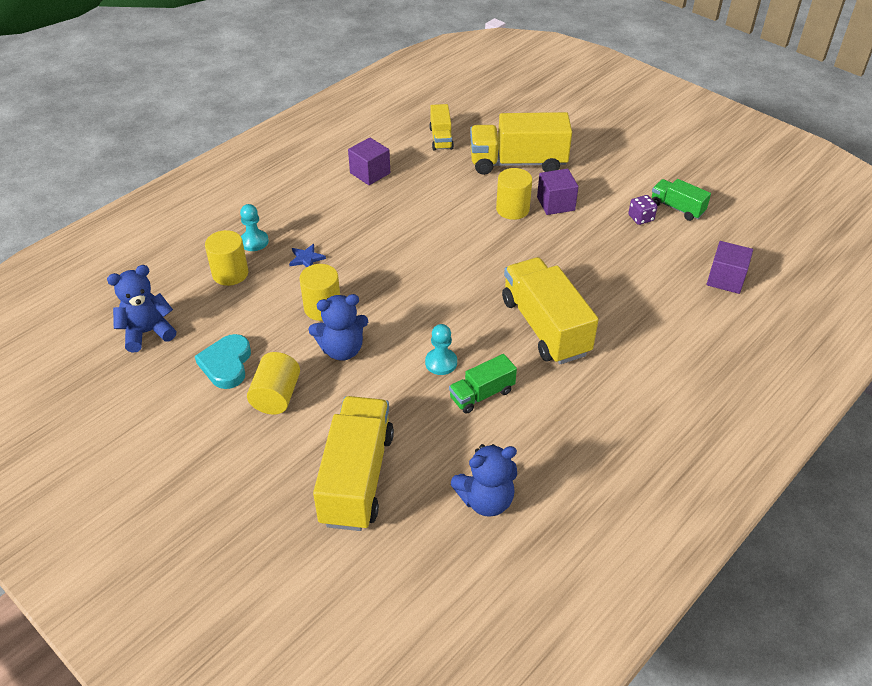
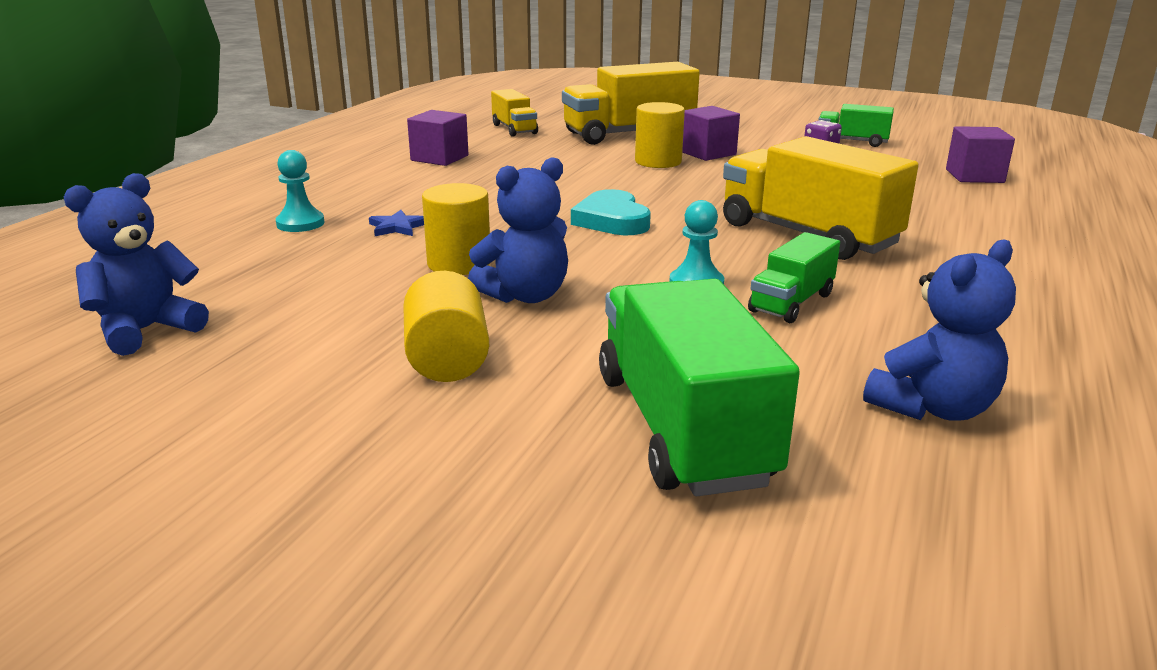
camera: 20 degrees left, 20 degrees down
turquoise heart [195,334,251,389] -> turquoise heart moved to [571,189,651,235]
yellow cylinder [205,230,248,286] -> none
yellow truck [313,396,394,531] -> green truck [599,279,800,496]

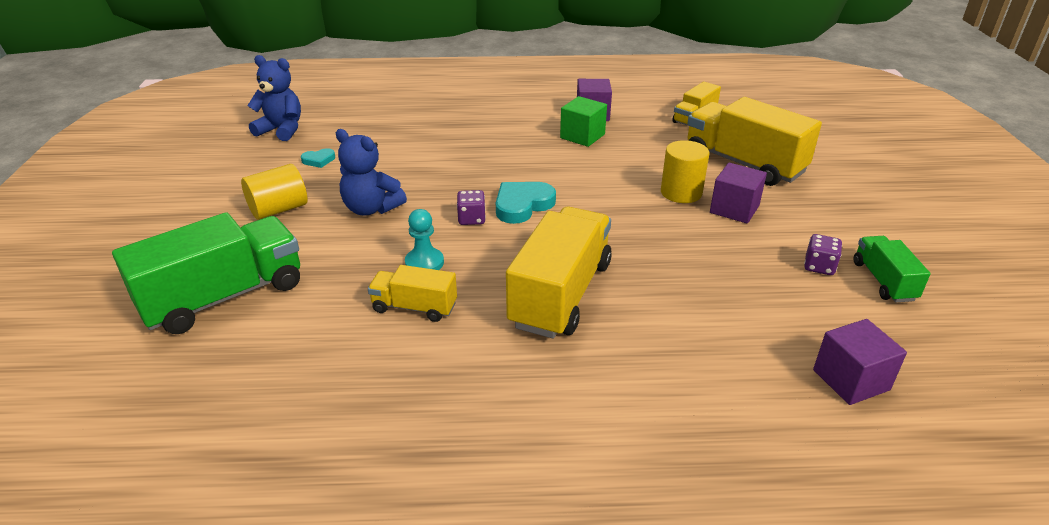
camera: 65 degrees right, 10 degrees up
turquoise pawn [276,150,324,232] -> none
blue star [369,210,424,236] -> none
yellow cylinder [422,183,490,275] -> none
green truck [748,232,840,323] -> yellow truck [368,265,457,322]
blue teddy bear [863,239,1016,421] -> none
none -> turquoise heart [301,148,335,168]
none -> purple dice [457,190,486,225]
none -> green cube [560,96,607,147]

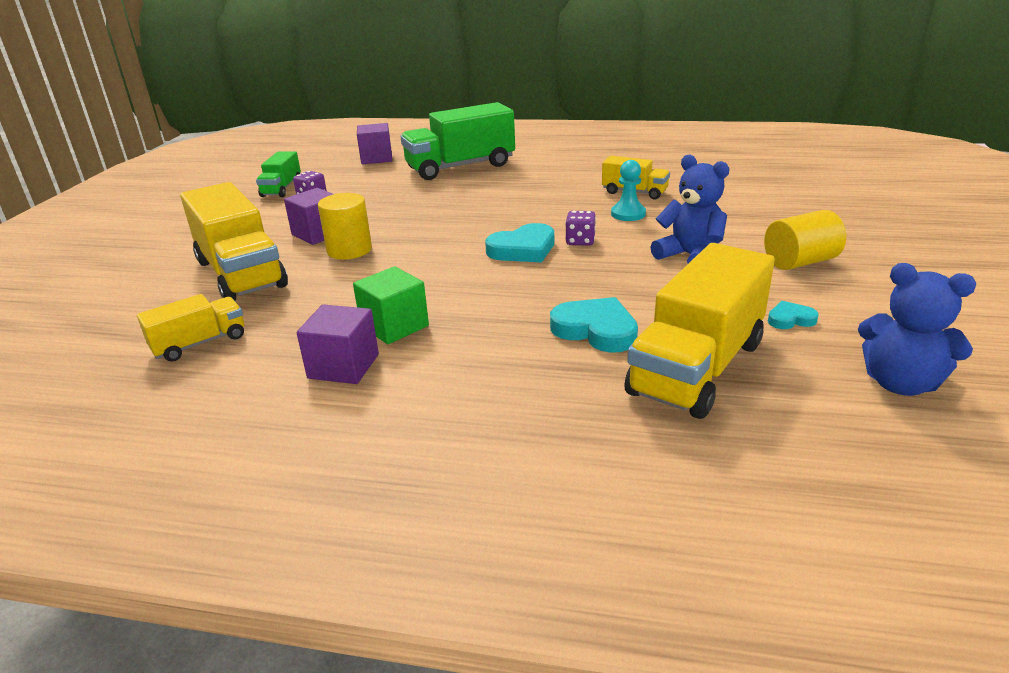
camera: 165 degrees left, 5 degrees down
green truck [112,212,300,334] -> green truck moved to [401,102,515,180]
yellow truck [506,207,612,339] -> yellow truck moved to [624,243,775,419]
none -> turquoise heart [550,297,638,353]

